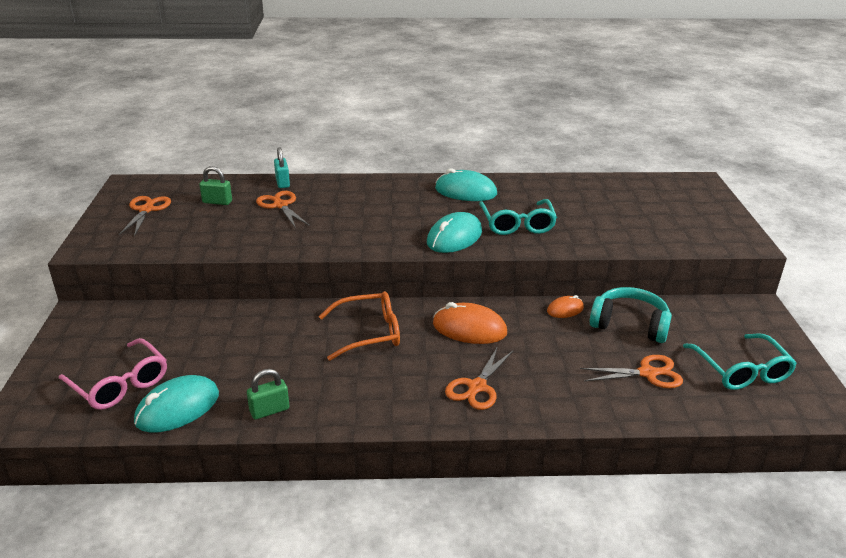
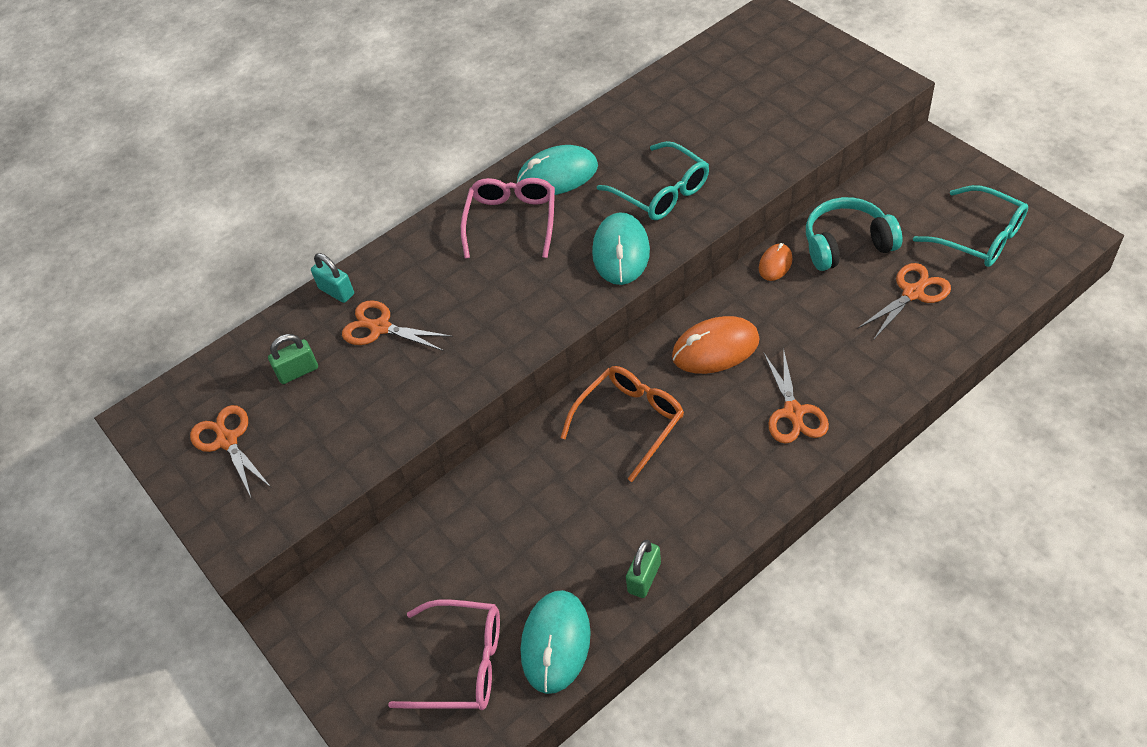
camera: 30 degrees left, 20 degrees up
none -> pink glasses [461,178,555,259]

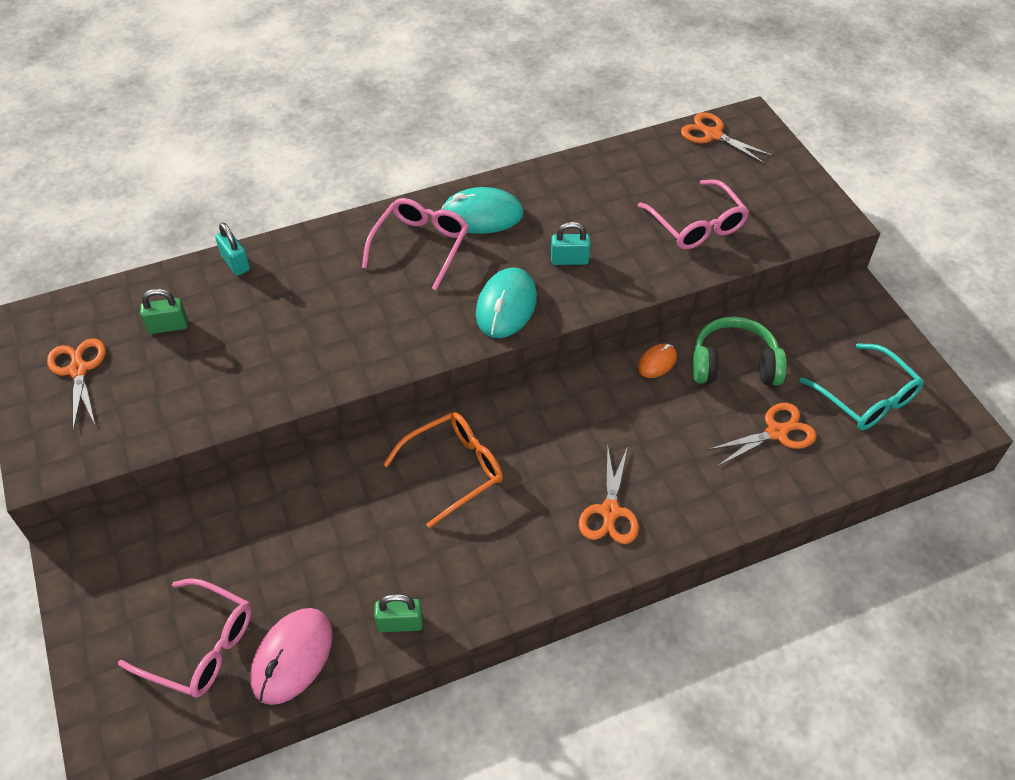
camera: 10 degrees right, 0 degrees up
orange scissors [342,300,453,351] -> orange scissors moved to [681,112,774,164]
turquoise mouse [521,590,591,694] -> pink mouse [250,608,333,705]
turquoise glasses [597,141,709,220] -> turquoise padlock [551,222,591,265]
green padlock [626,540,661,598] -> green padlock turned 45 degrees clockwise [374,594,423,632]
orange mouse [672,316,760,374] -> none
turquoise headphones [806,197,903,271] -> green headphones [692,317,787,385]
none -> pink glasses [638,179,749,250]

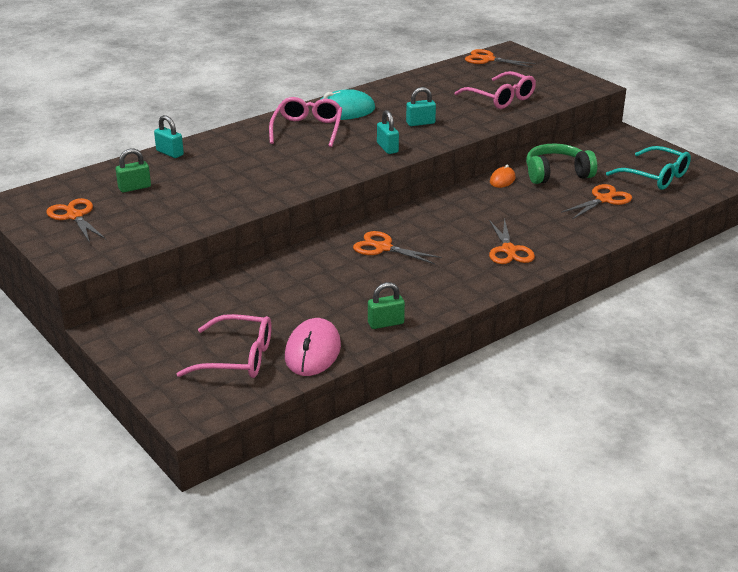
camera: 15 degrees left, 20 degrees down
orange glasses [383,412,503,528] -> orange scissors [353,231,442,264]
turquoise mouse [476,267,537,338] -> turquoise padlock [377,110,399,154]

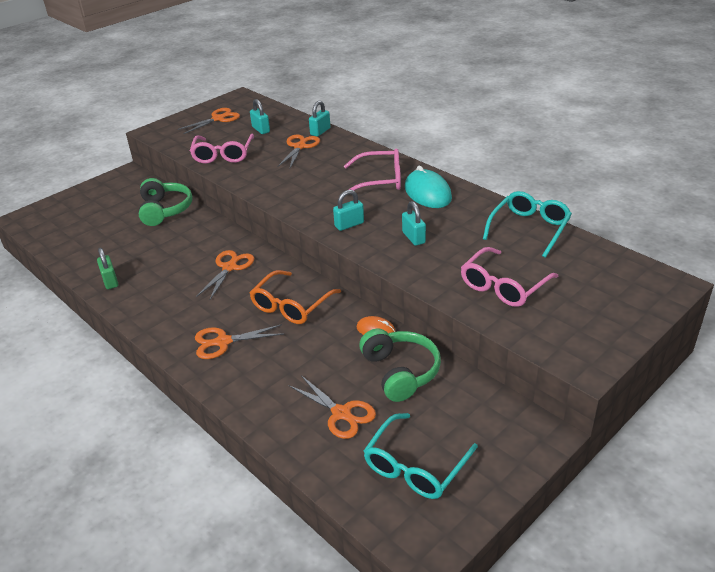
camera: 85 degrees right, 5 degrees up
green padlock [116,148,151,193] -> turquoise padlock [250,99,270,134]
pink glasses [177,314,271,378] -> pink glasses moved to [190,134,254,164]
pink mouse [285,318,341,376] -> none
orange scissors [465,49,536,67] -> orange scissors moved to [277,134,320,168]
none -> green headphones [139,178,193,226]
none -> orange glasses [250,270,341,324]
none -> turquoise glasses [483,191,572,258]

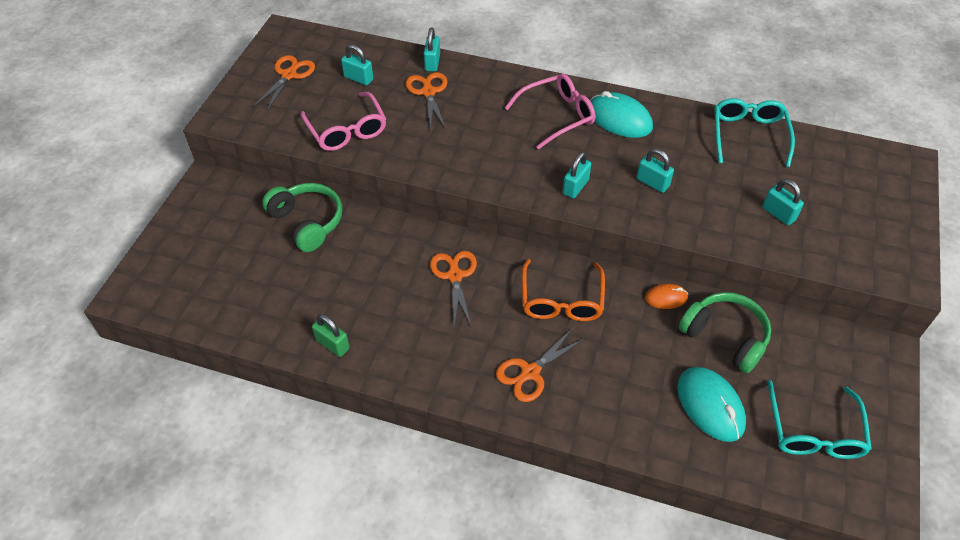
camera: 30 degrees left, 15 degrees up
orange scissors [288,375,376,439] -> turquoise mouse [677,367,746,442]
pink glasses [461,247,558,307] -> turquoise padlock [762,179,804,225]

